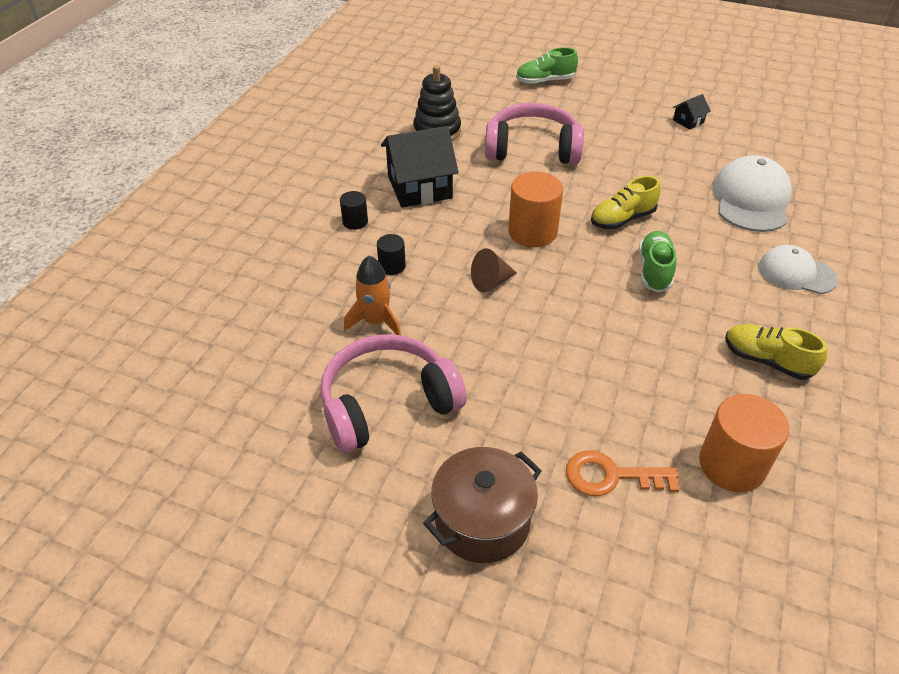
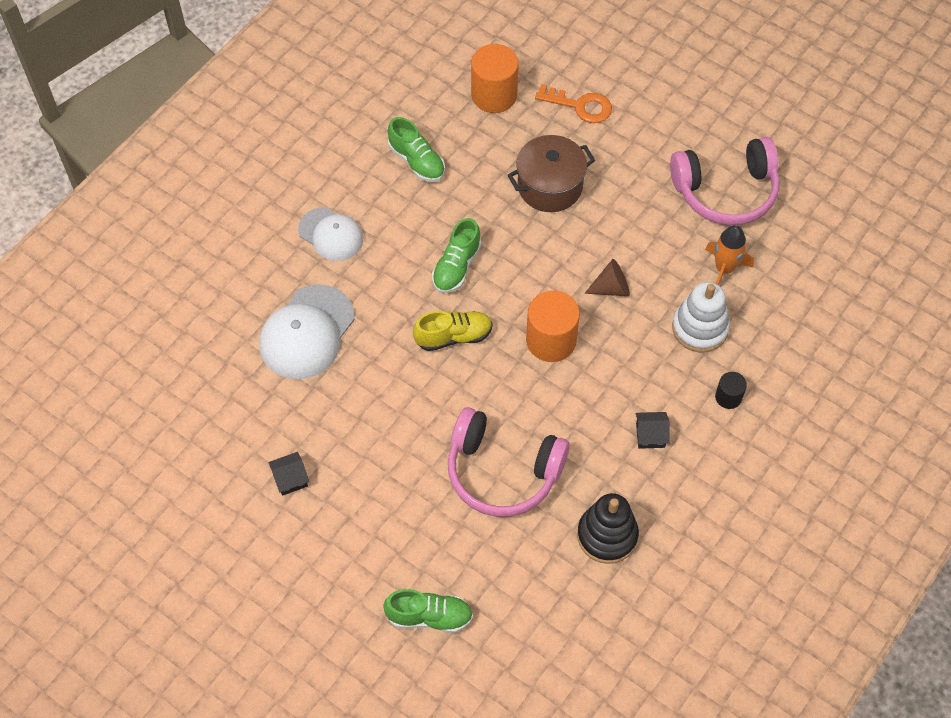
camera: 165 degrees left, 15 degrees up
black cylinder [377,234,406,275] -> white stacking toy [672,282,730,352]
black house [381,126,459,208] -> black house [635,412,670,449], size x0.45
brown pot [423,447,542,563] -> brown pot moved to [508,135,595,212]
yellow shoe [725,324,827,380] -> green shoe [388,117,445,182]

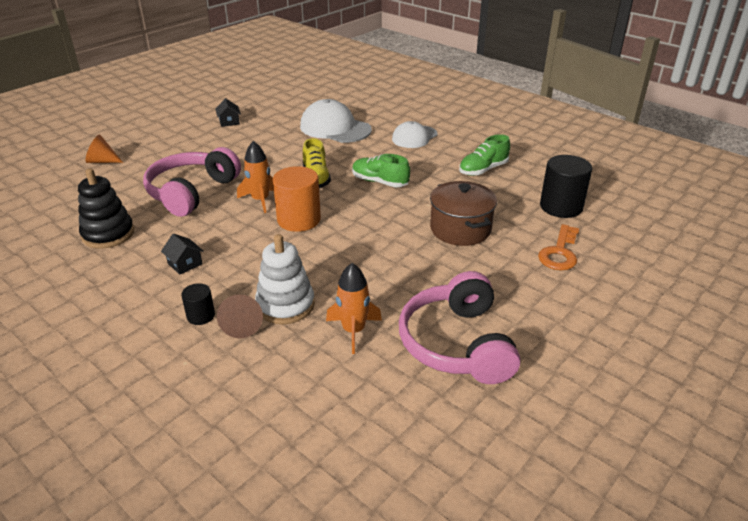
camera: 95 degrees right, 25 degrees down
green shoe [383,589,473,633] -> orange cone [85,135,123,163]
orange cylinder [471,44,519,113] -> black cylinder [540,155,592,218]
brown cone [584,259,630,296] -> brown cone moved to [217,294,263,338]
black house [635,412,670,449] -> black house turned 45 degrees counterclockwise [161,234,204,275]
none -> orange rocket [237,141,274,213]

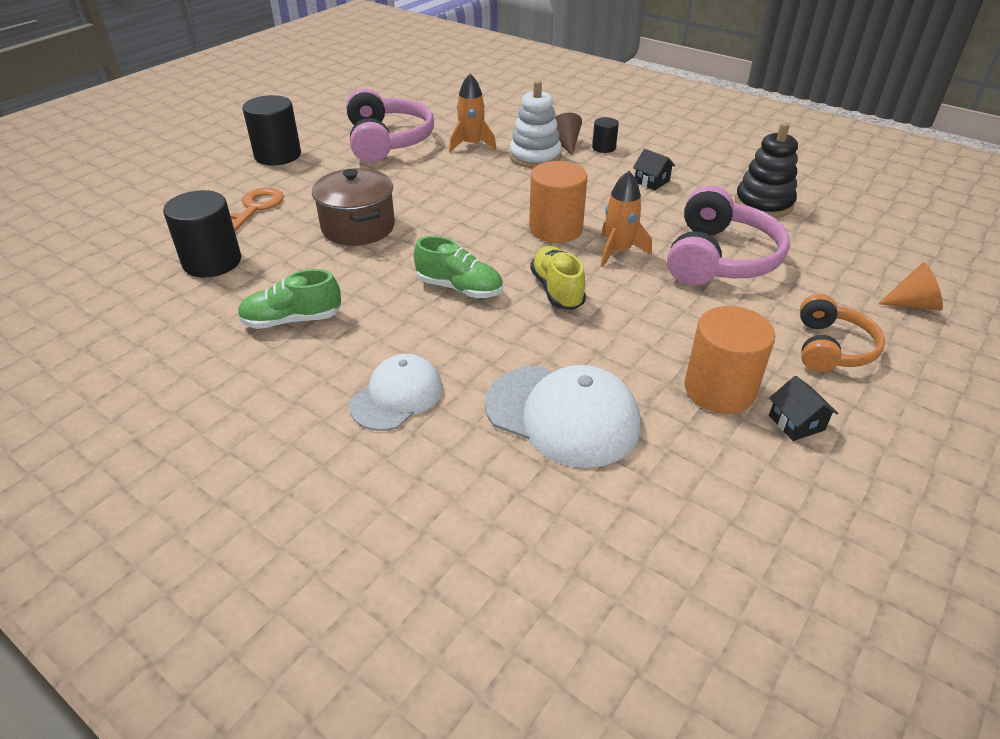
camera: 175 degrees right, 5 degrees up
green shoe [459,134,510,176] -> green shoe turned 150 degrees counterclockwise [237,269,341,329]
none -> black cylinder [242,95,301,165]
none -> orange cylinder [684,306,775,414]
none -> orange headphones [800,294,885,372]

